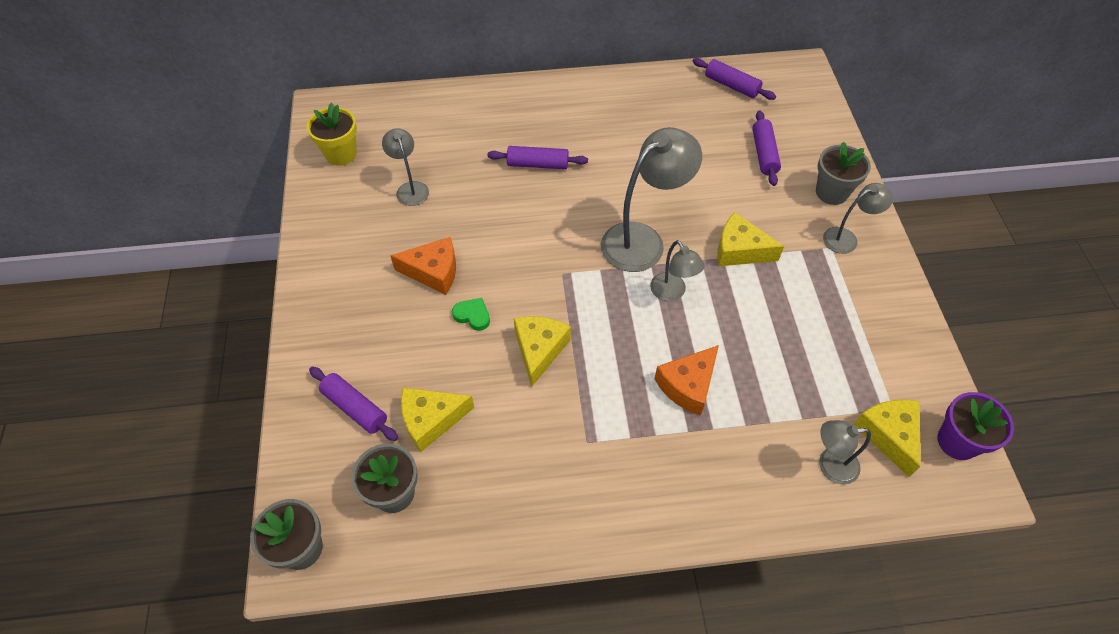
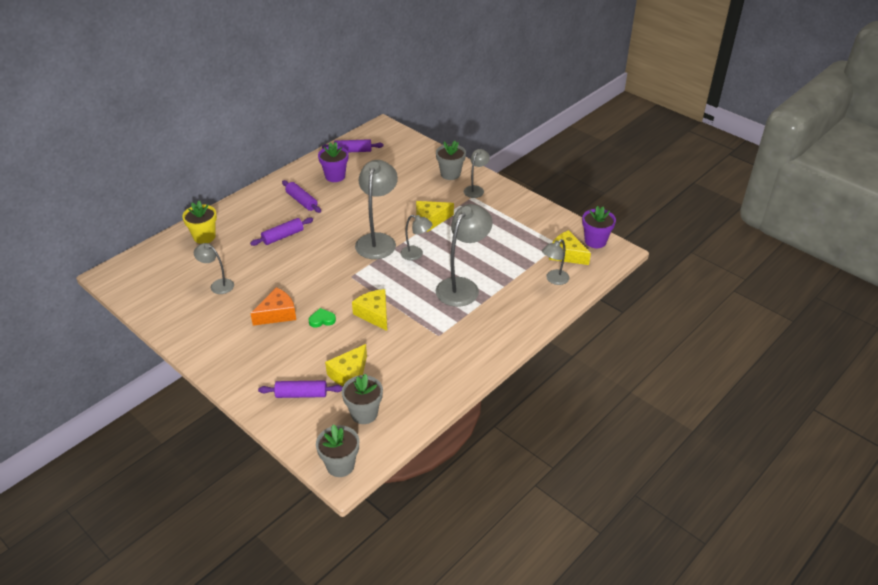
camera: 40 degrees left, 15 degrees down
yellow flower pot [306,102,357,166] -> yellow flower pot moved to [182,201,217,244]
orange cheese [654,345,719,416] -> grey lamp [436,204,492,307]
purple rolling pin [752,110,781,186] -> purple rolling pin moved to [282,180,321,213]
none -> purple flower pot [318,142,348,182]

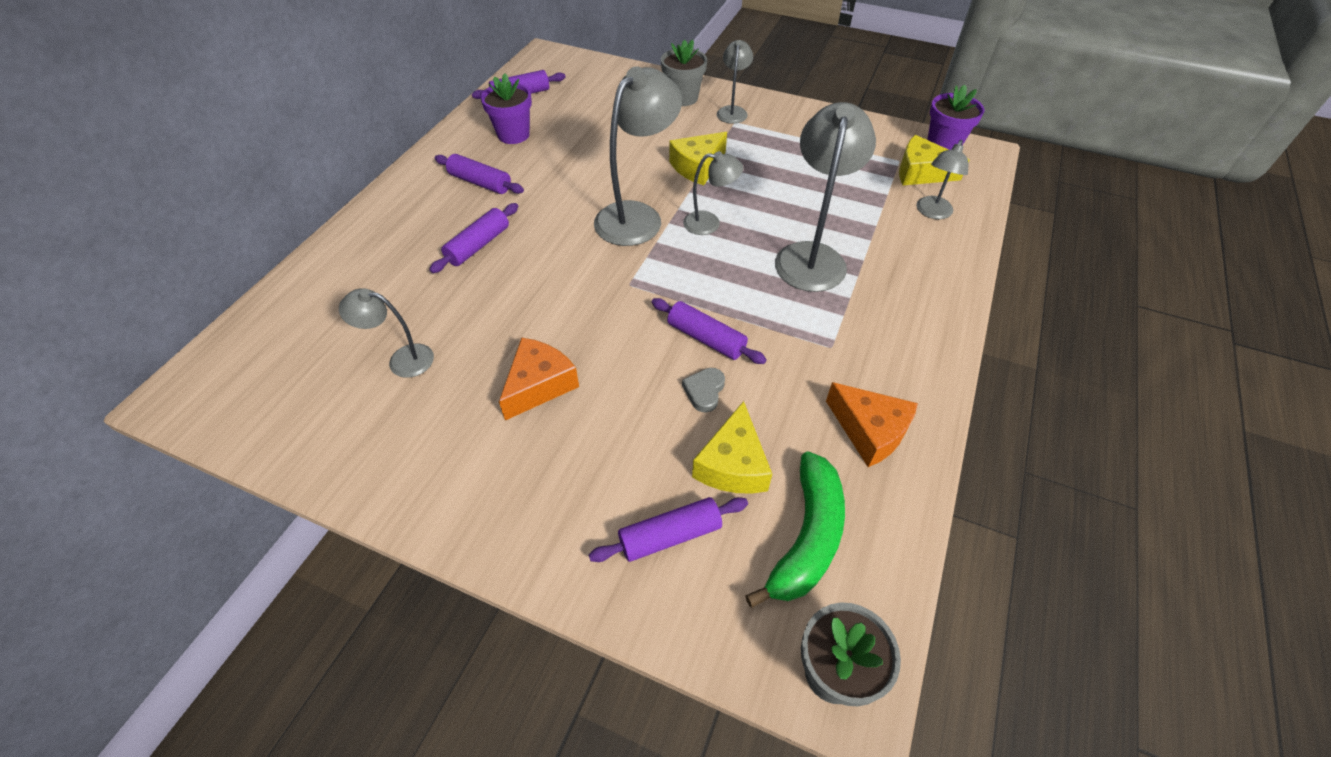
camera: 20 degrees left, 10 degrees up
yellow flower pot [182,201,217,244] -> none
green heart [309,308,336,328] -> none
grey flower pot [342,374,383,424] -> green banana [745,452,845,608]
yellow cheese [352,289,387,331] -> purple rolling pin [651,298,767,364]
grey lamp [355,160,398,259] -> grey lamp turned 45 degrees clockwise [594,66,682,246]
none -> grey heart [682,368,725,413]
none -> orange cheese [826,382,918,467]

